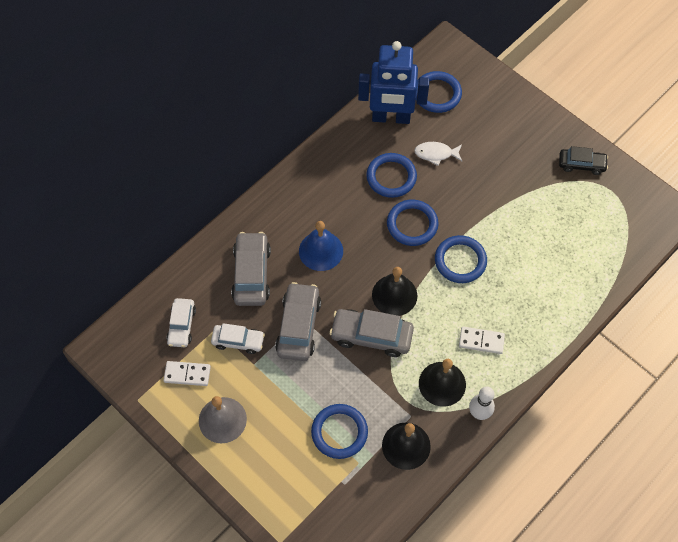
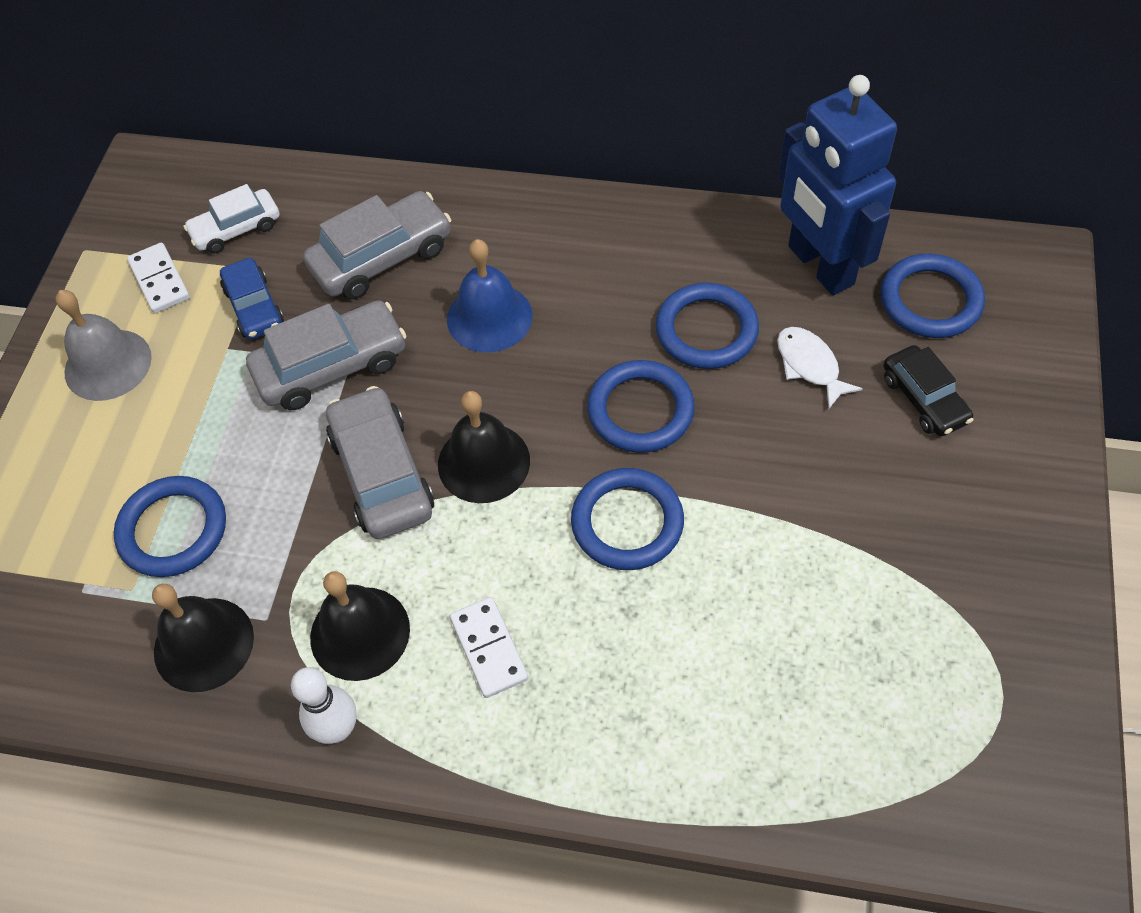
camera: 60 degrees right, 5 degrees down
white car [211,323,265,354] -> blue car [220,258,284,339]
black car [559,146,608,175] -> black car moved to [883,345,973,436]

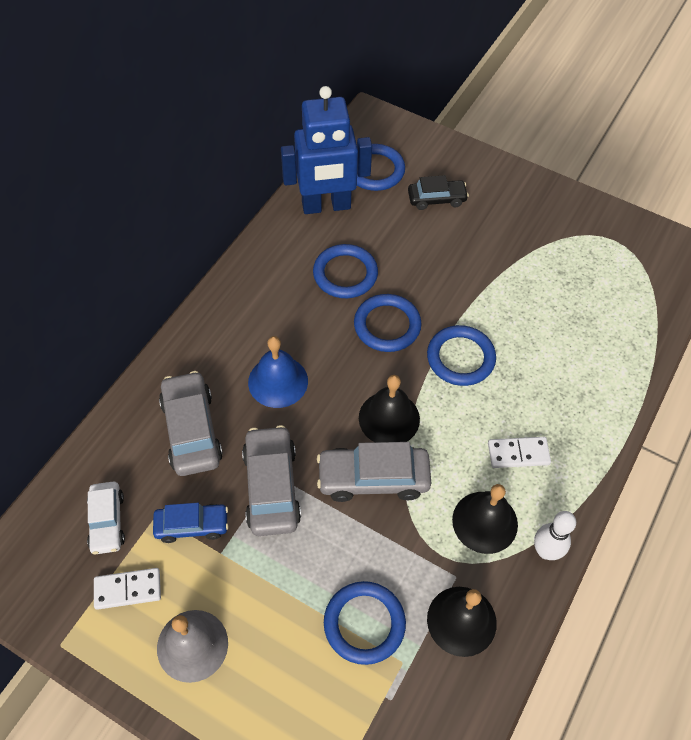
camera: 75 degrees left, 0 degrees up
white fish [777,327,863,409] -> none

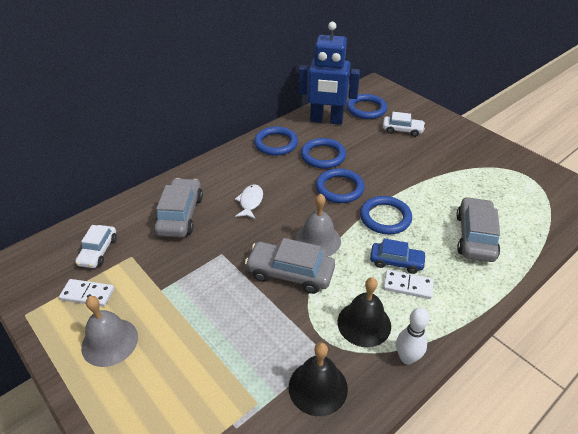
camera: 20 degrees right, 15 degrees down
blue car [153,503,229,543] -> blue car moved to [370,239,427,274]
grey car [242,425,301,536] -> grey car moved to [456,197,500,262]
blue bell [248,336,308,408] -> white fish [235,184,263,219]
blue ring [324,581,406,665] -> blue ring moved to [254,126,298,156]
black bell [359,375,420,442] -> grey bell [295,194,341,257]
black car [408,175,469,210] -> white car [383,112,425,137]

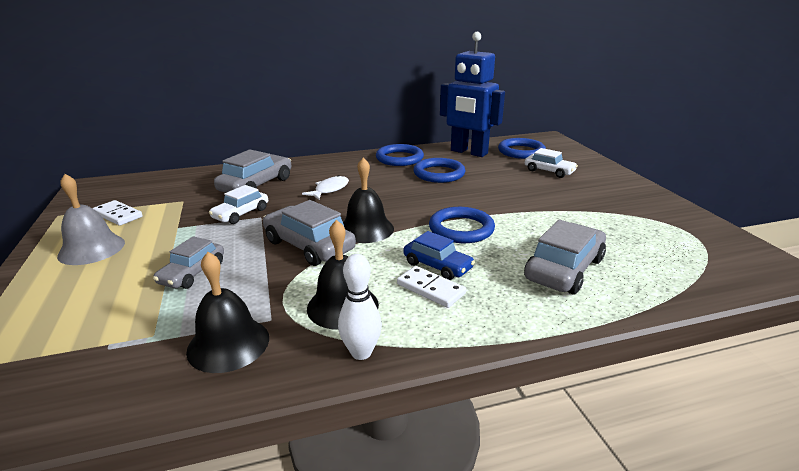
camera: 25 degrees right, 15 degrees down
white car [75,225,117,268] -> white car moved to [209,185,268,224]
grey bell [295,194,341,257] -> black bell [343,158,394,243]
blue ring [316,168,365,203] -> none
none -> grey car [153,236,224,289]

